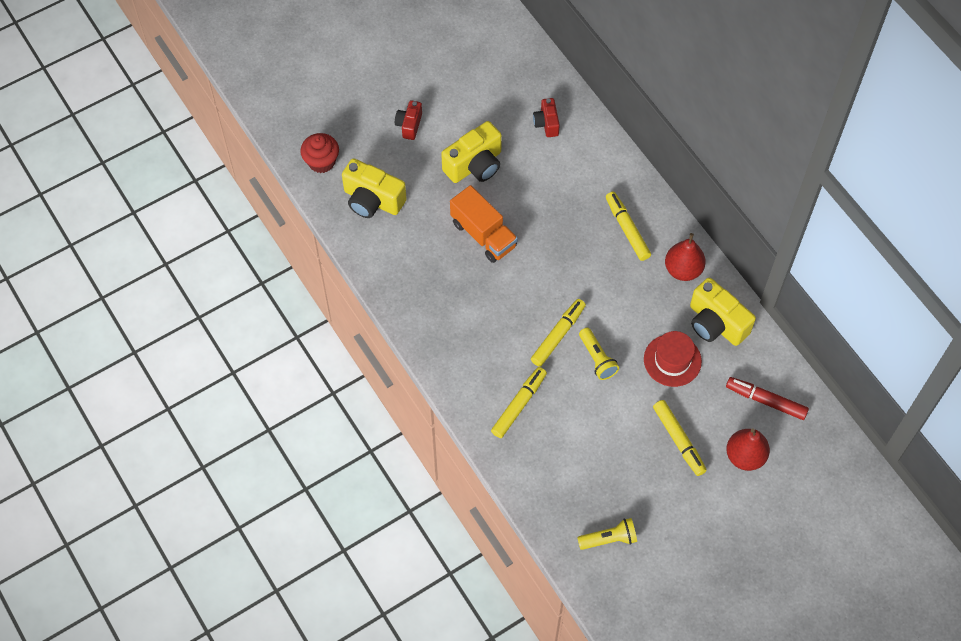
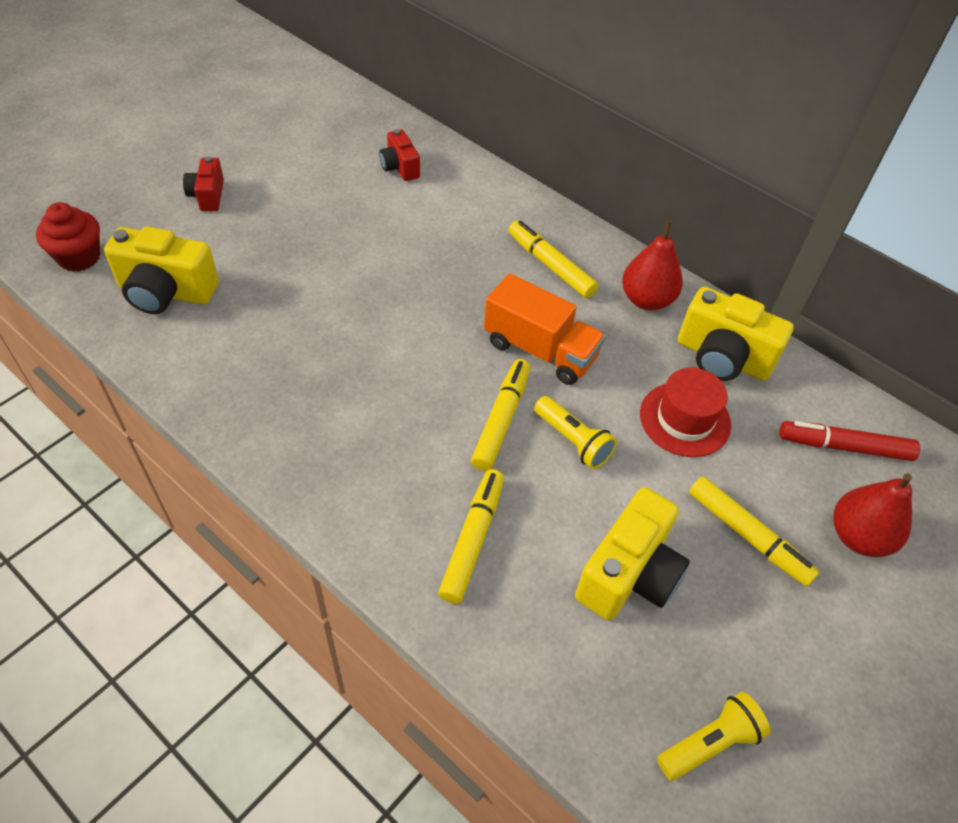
camera: 20 degrees left, 10 degrees down
yellow camera [441,121,502,183] -> yellow camera moved to [575,487,690,620]
orange truck [450,185,518,263] -> orange truck moved to [484,273,606,385]

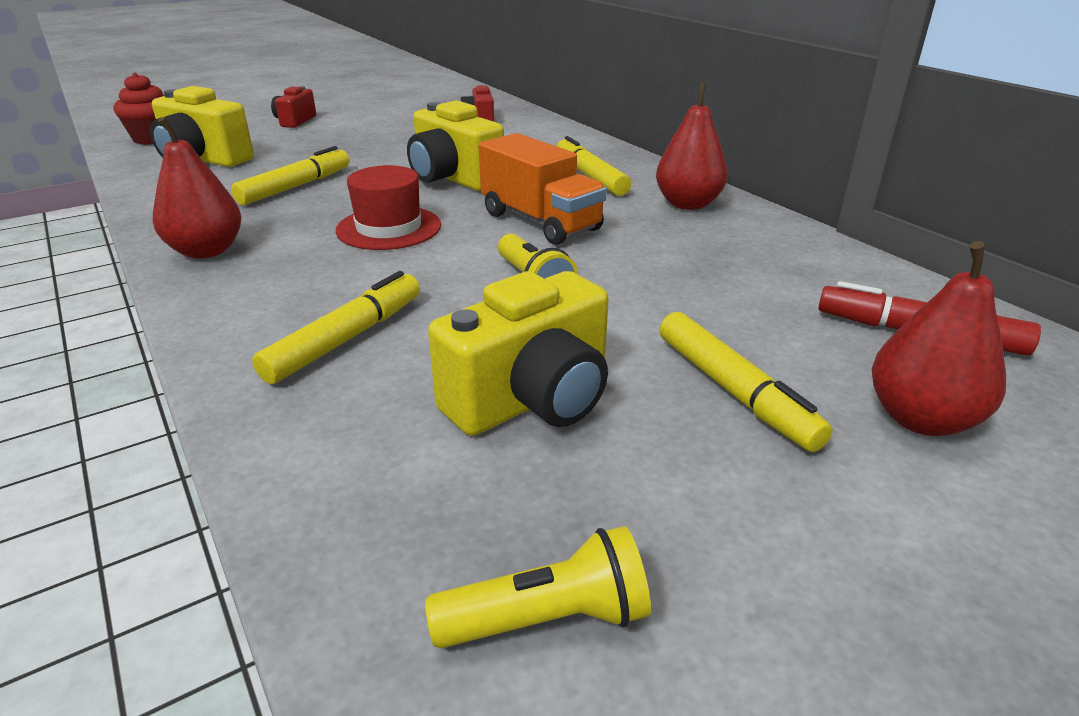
camera: 20 degrees right, 20 degrees down
yellow marker [471,359,530,471] -> yellow marker moved to [231,146,350,205]
red hat [640,368,731,457] -> red hat moved to [335,165,441,250]
yellow camera [678,286,794,381] -> yellow camera moved to [407,100,504,191]
none -> red pear [153,117,241,259]

